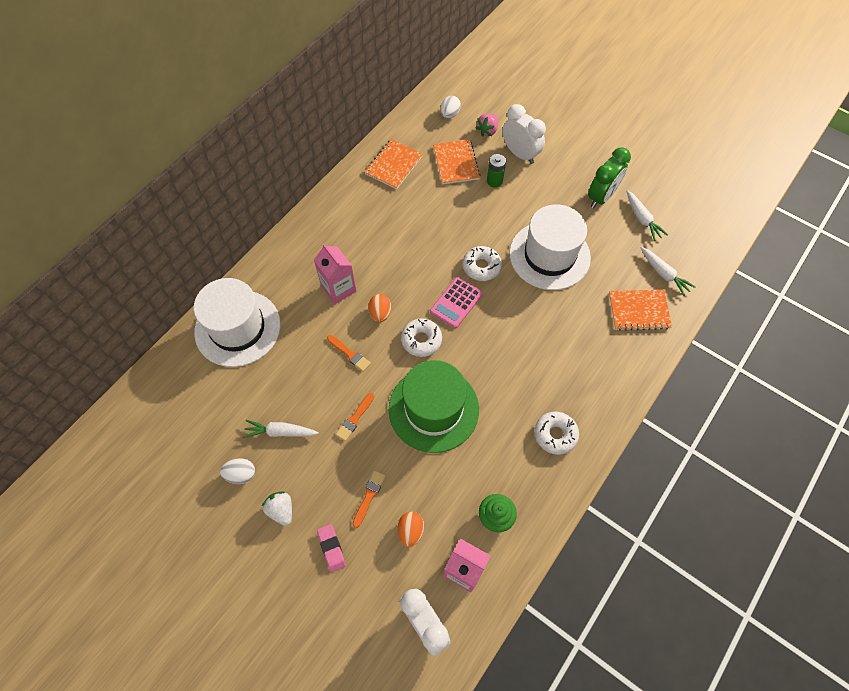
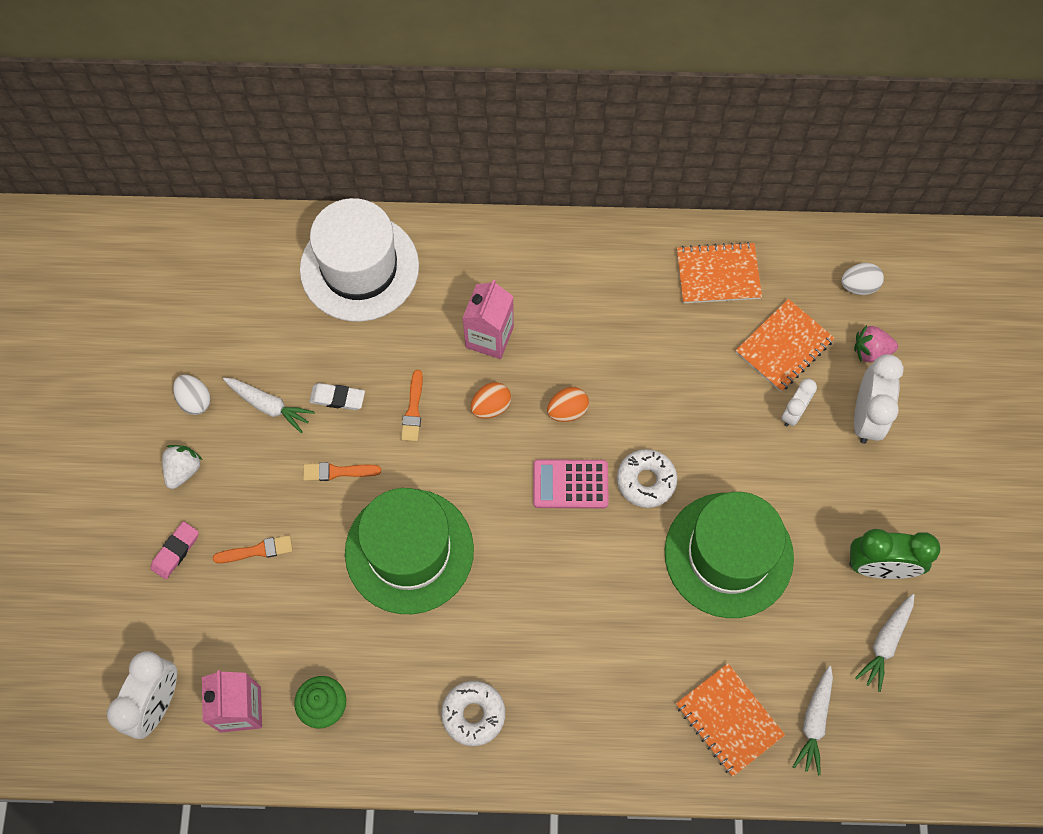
camera: 55 degrees right, 5 degrees up
white carrot [243,420,319,438] -> white carrot turned 150 degrees clockwise [223,378,315,433]
orange egg [398,511,424,548] -> orange egg moved to [547,387,589,422]
white donut [401,318,442,357] -> none
green battery [487,154,506,188] -> white clock [781,379,817,427]
white hat [509,204,591,290] -> green hat [665,492,794,618]
none -> white eraser [309,383,365,410]

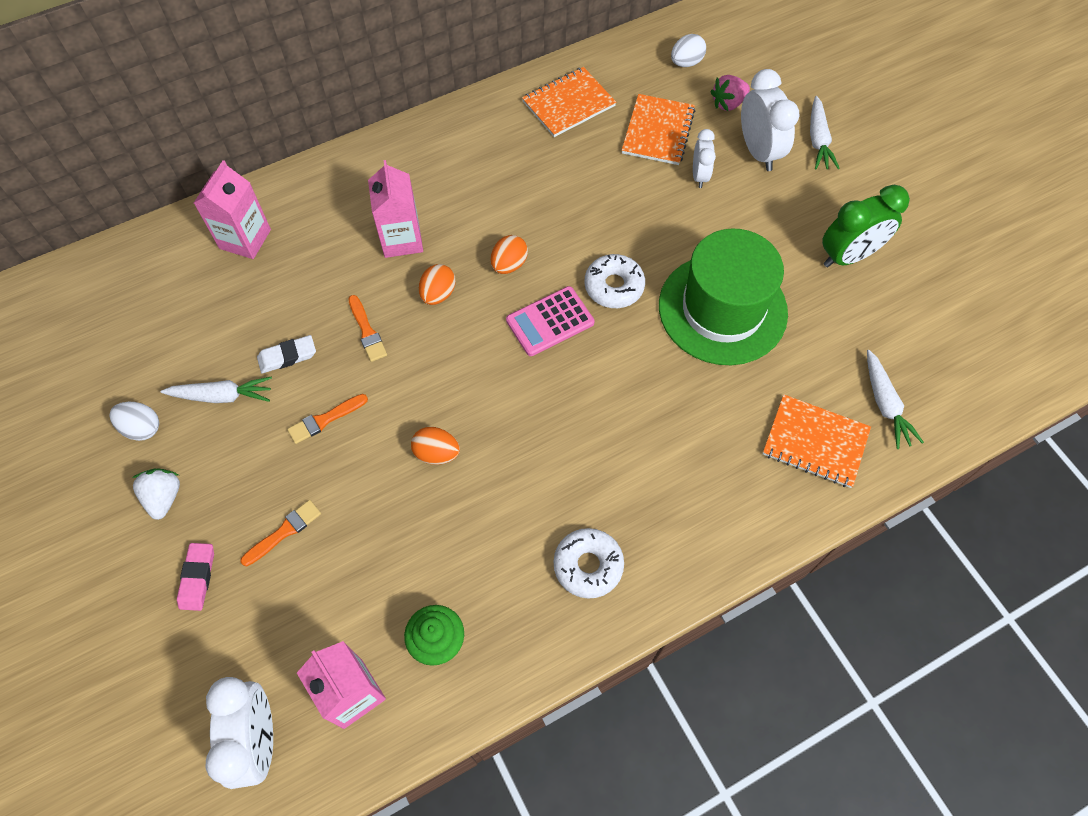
camera: 30 degrees left, 5 degrees down
white hat [300,198,419,322] -> pink carton [194,160,271,259]
green hat [345,488,474,614] -> orange egg [411,427,460,465]
white carrot [855,594,914,692] -> white carrot moved to [810,96,840,169]

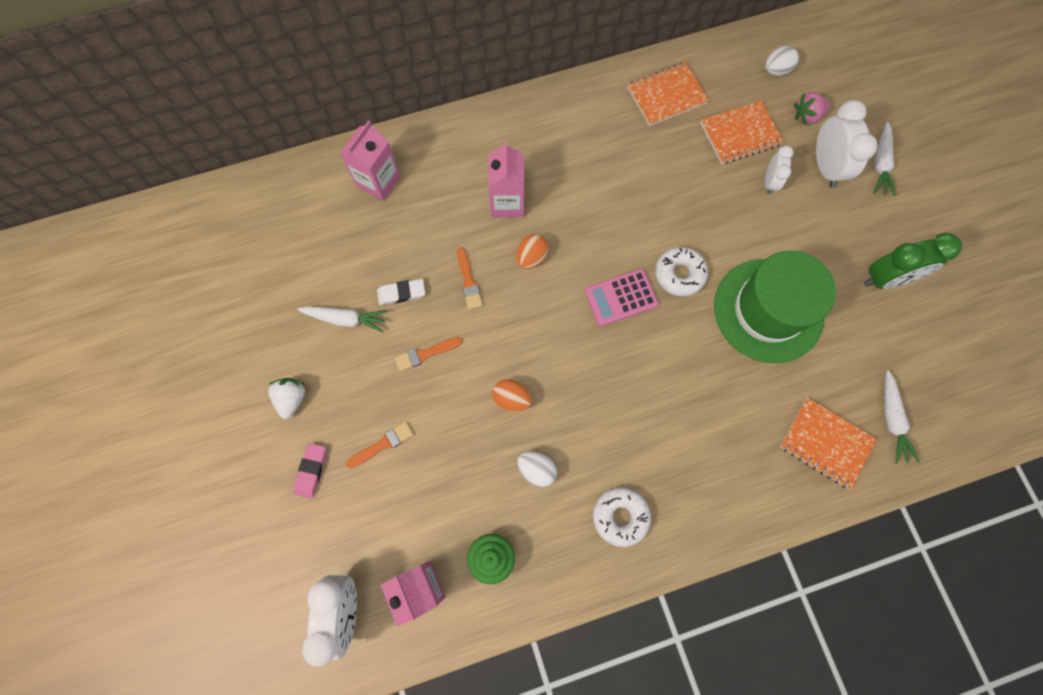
camera: 10 degrees right, 10 degrees up
white egg [109,402,159,441] -> white egg moved to [517,451,557,487]
orange egg [491,235,528,274] -> none
orange notebook [622,94,695,165] -> orange notebook turned 45 degrees clockwise [701,101,784,164]

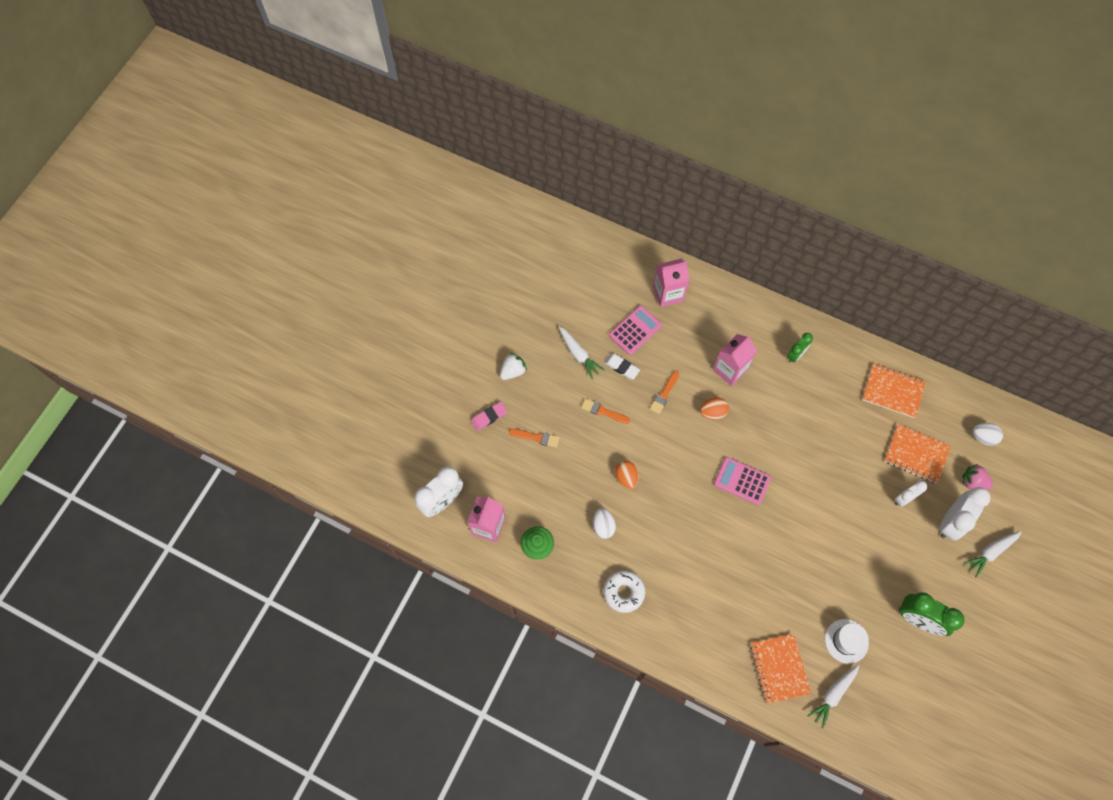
camera: 45 degrees right, 5 degrees down
white donut [655,247,708,296] -> none
green hat [714,251,836,363] -> none
none -> pink calculator [609,306,662,355]
none -> green clock [787,333,813,363]
none -> white hat [825,619,869,664]

